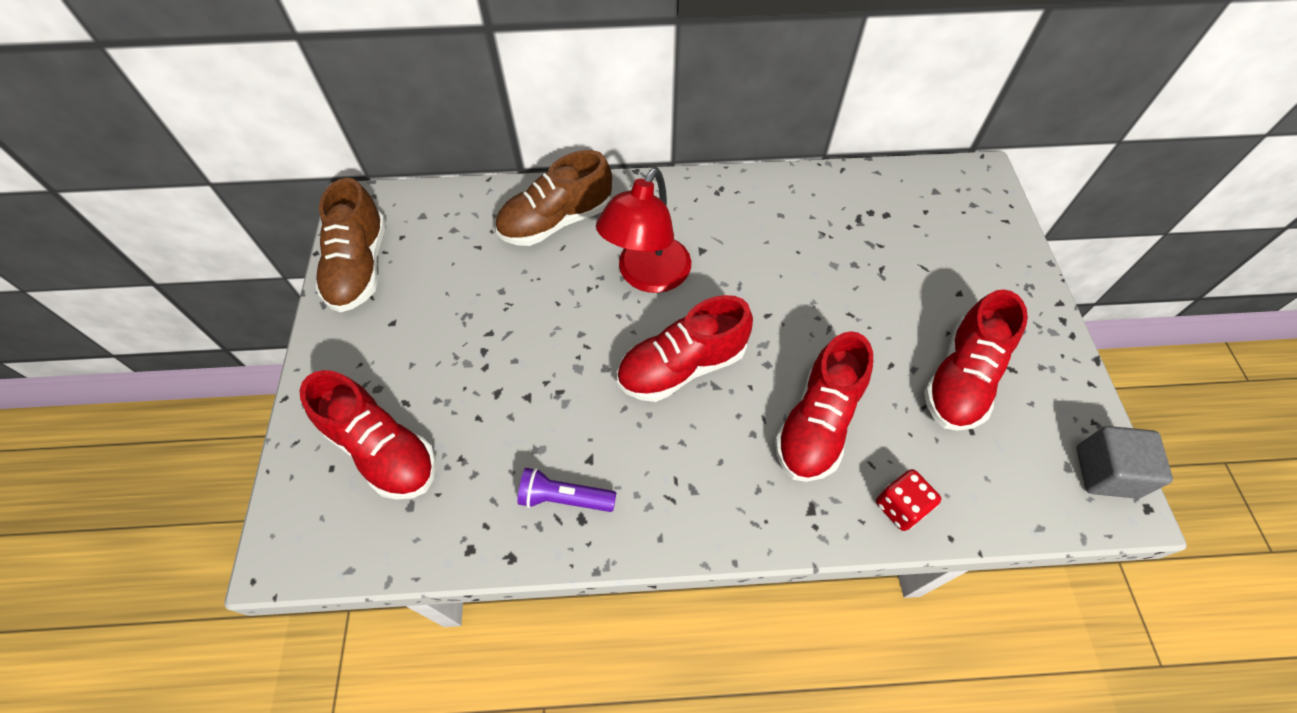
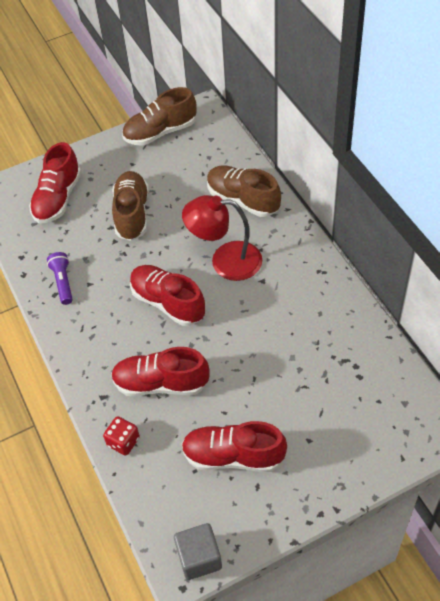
camera: 70 degrees right, 5 degrees down
none -> brown shoe [112,171,149,241]

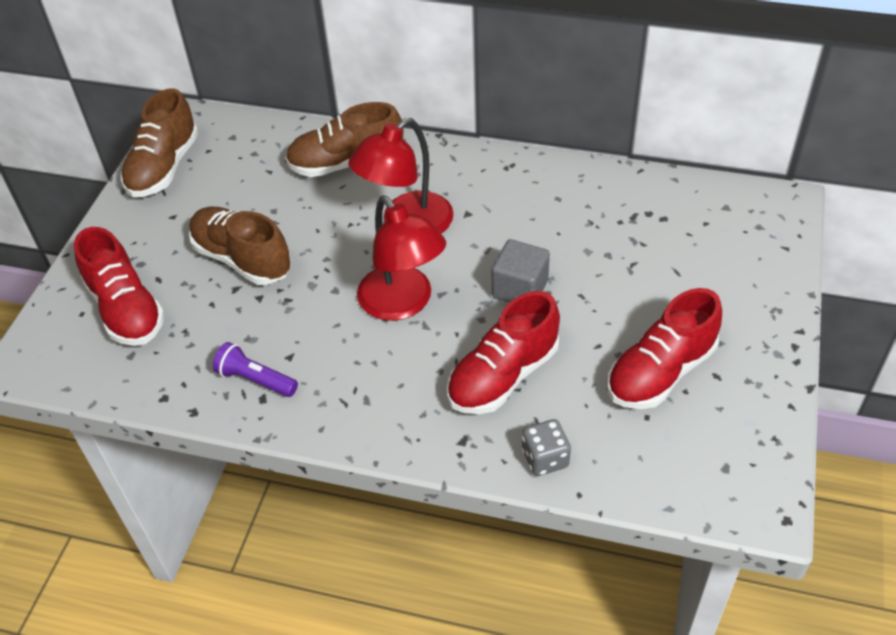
camera: 50 degrees left, 5 degrees down
red dice [103,416,140,456] -> grey dice [522,419,571,476]
red shoe [130,265,205,326] -> red lamp [357,195,446,321]
grey cube [174,523,222,580] -> grey cube moved to [492,239,550,303]

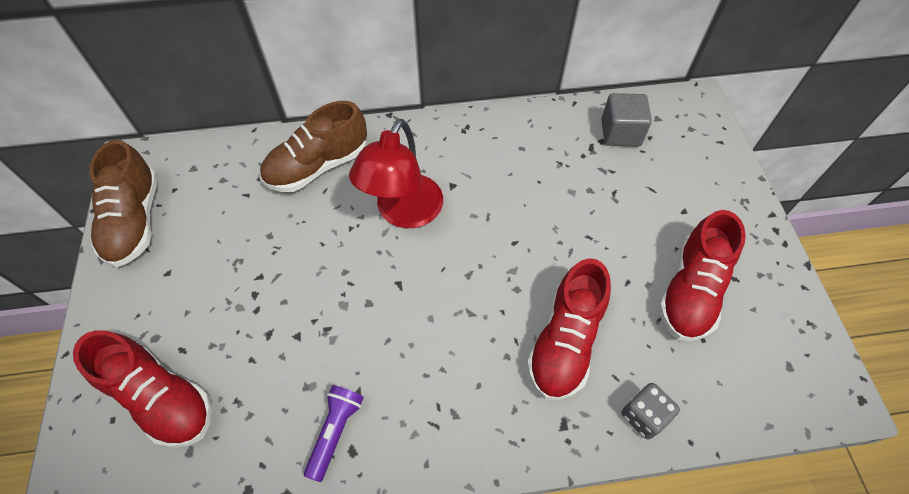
camera: 25 degrees left, 10 degrees up
brown shoe [189,207,292,285] -> none
purple flashlight [213,342,298,397] -> purple flashlight turned 105 degrees clockwise [304,385,364,482]
red lamp [357,195,446,321] -> none
grey cube [492,239,550,303] -> grey cube moved to [601,93,652,146]

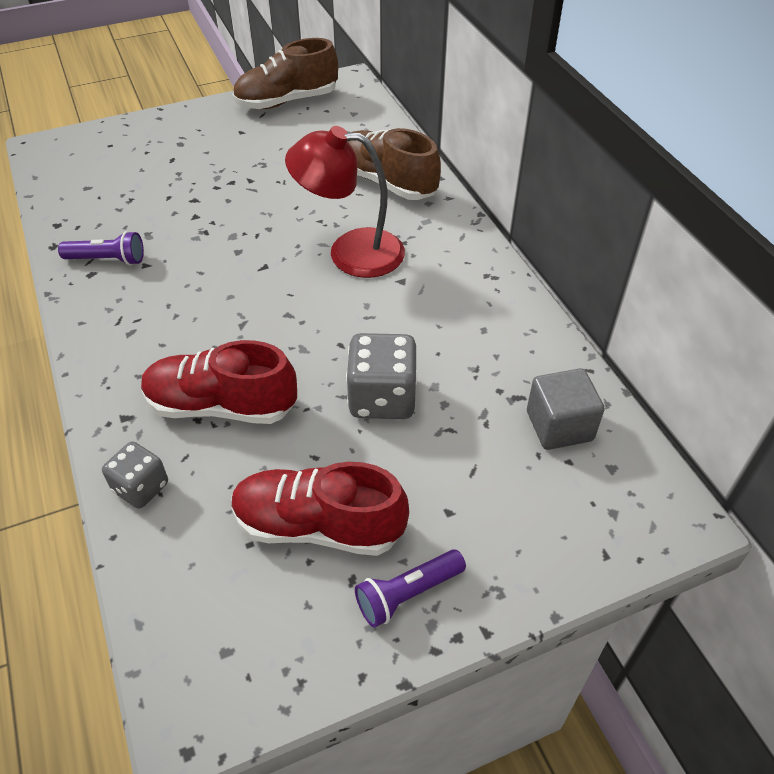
camera: 75 degrees right, 10 degrees down
red shoe [73,330,212,448] -> none
none -> grey dice [346,333,417,419]
none -> purple flashlight [355,550,466,628]

